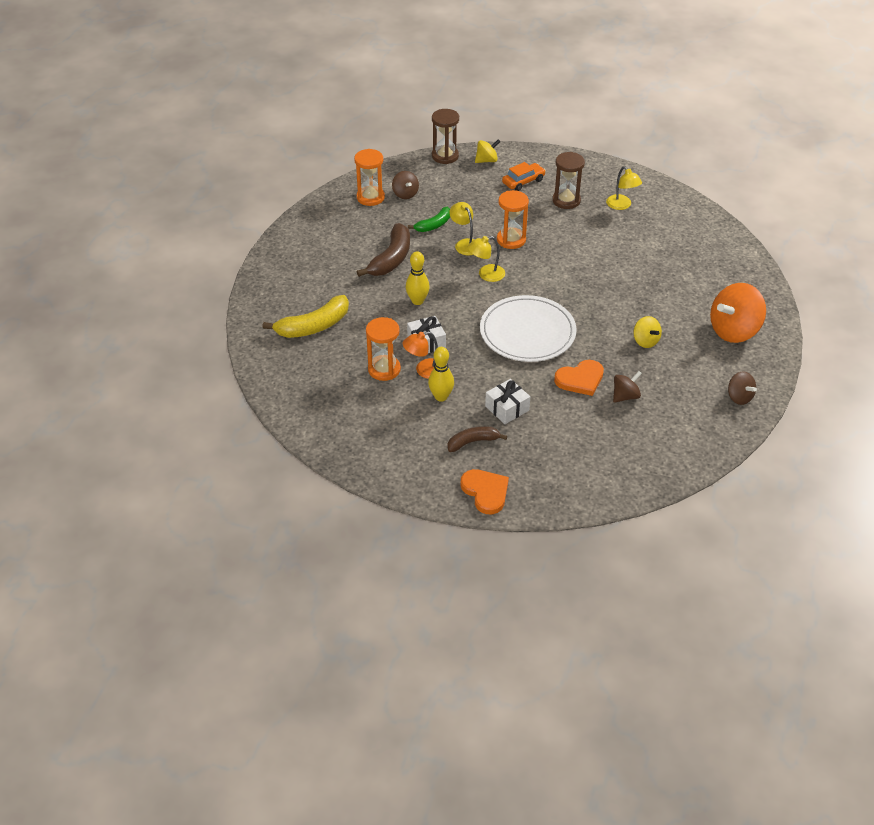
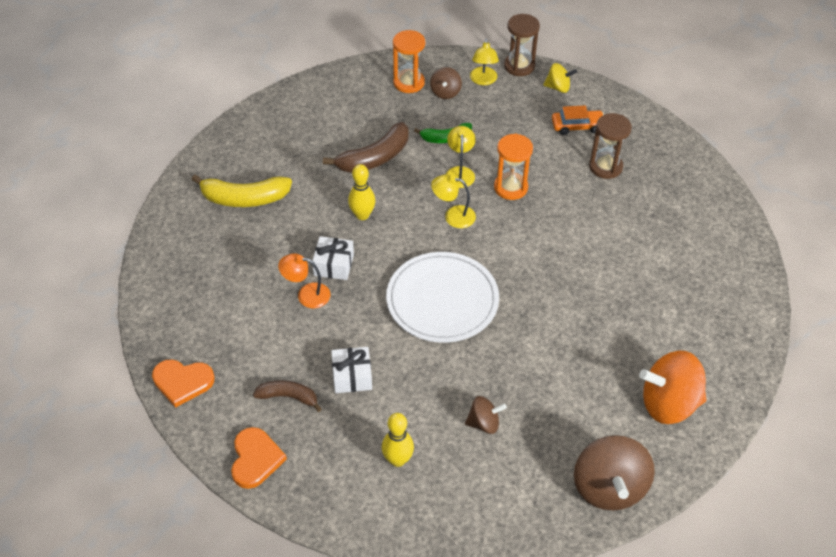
camera: 30 degrees right, 5 degrees up
orange hourglass [366,317,401,381] -> none
yellow bowling pin [428,347,454,402] -> yellow bowling pin moved to [382,413,414,467]
orange heart [554,360,604,396] -> orange heart moved to [152,359,215,408]
yellow lamp [606,166,642,210] -> yellow lamp moved to [470,38,499,85]
yellow spinning top [633,316,662,348] -> none
brown spinning top [728,372,757,405] -> brown spinning top [574,435,655,510], size x1.90

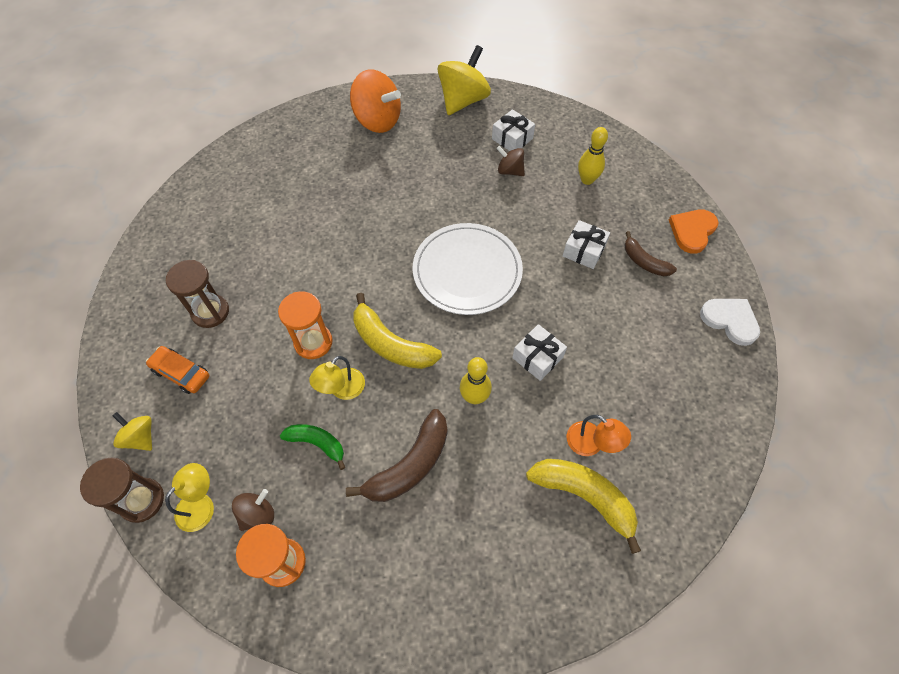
camera: 145 degrees left, 10 degrees up
orange heart [152,359,215,408] -> white heart [700,299,760,346]
orange lamp [278,253,331,308] -> orange lamp moved to [567,415,631,456]
brown banana [323,122,409,173] -> brown banana turned 135 degrees clockwise [346,409,447,502]
yellow lamp [431,174,476,228] -> yellow banana [354,293,442,369]
brown spinning top [574,435,655,510] -> yellow spinning top [438,45,491,115]
none -> white gift [492,109,535,151]

